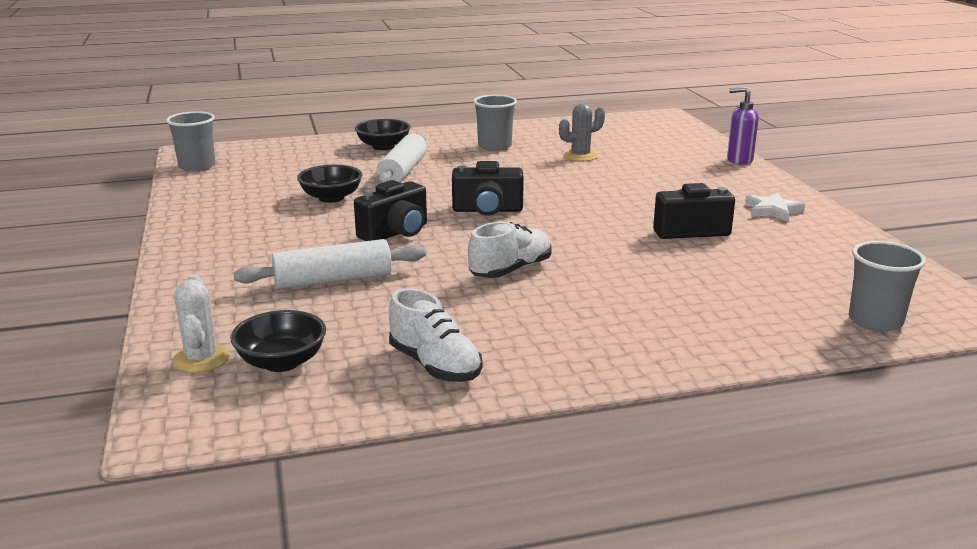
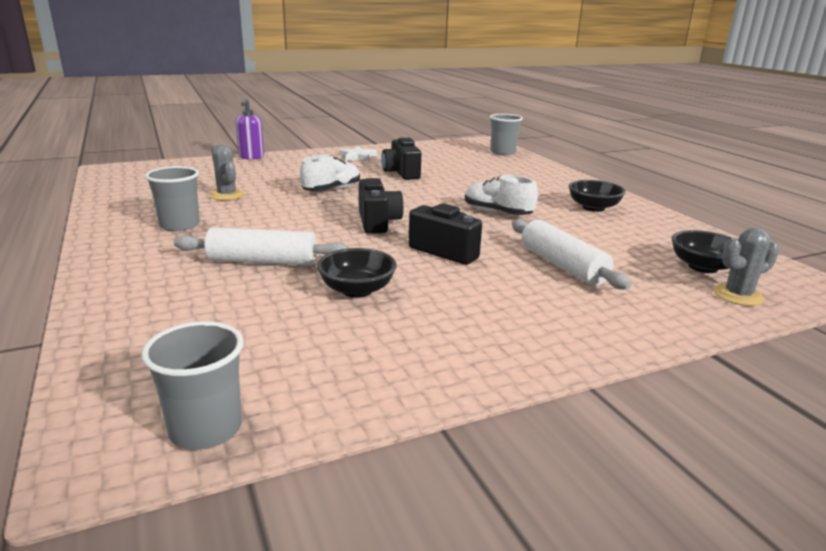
camera: 100 degrees left, 0 degrees up
white cactus [172,274,230,373] -> grey cactus [713,228,779,306]
black bowl [355,119,410,150] -> black bowl moved to [568,180,626,212]
white shoe [389,288,483,382] -> white shoe moved to [300,155,360,191]

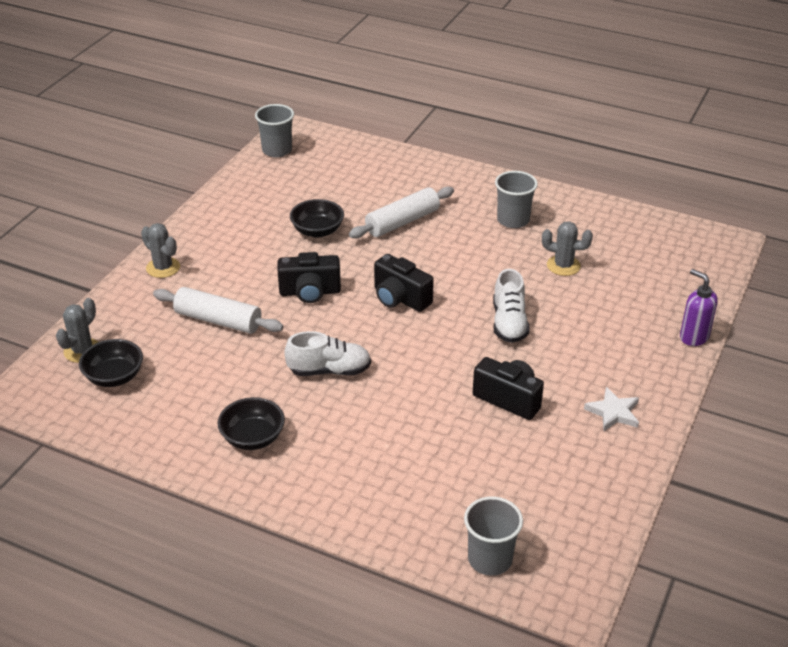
camera: 140 degrees right, 15 degrees up
none -> grey cactus [141,223,180,278]

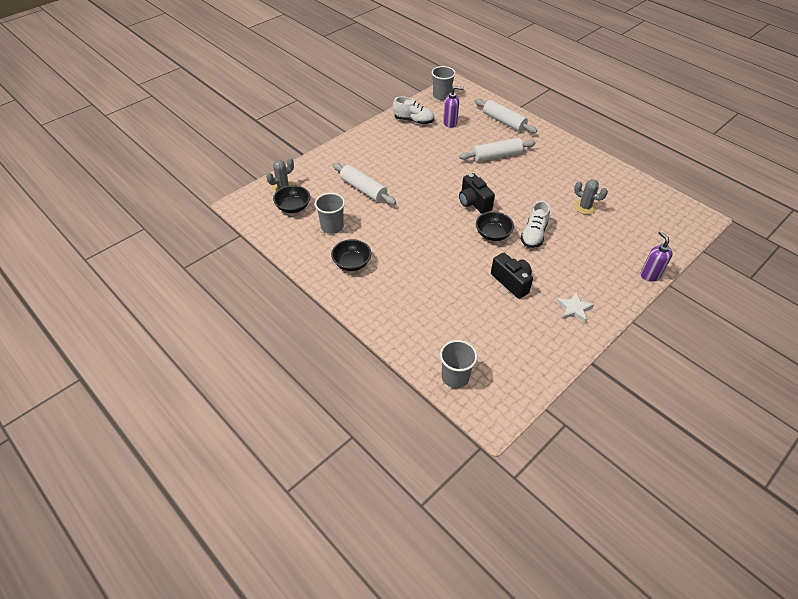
camera: 20 degrees right, 10 degrees up
grey cactus [141,223,180,278] -> none
black camera [278,252,341,303] -> none
white shoe [284,331,371,376] -> white shoe moved to [393,97,434,124]
black bowl [290,199,344,238] -> black bowl moved to [476,211,514,241]
grey cup [495,171,538,228] -> grey cup moved to [315,193,345,234]
none -> purple soap dispenser [443,86,464,128]
none -> white rolling pin [475,99,537,133]

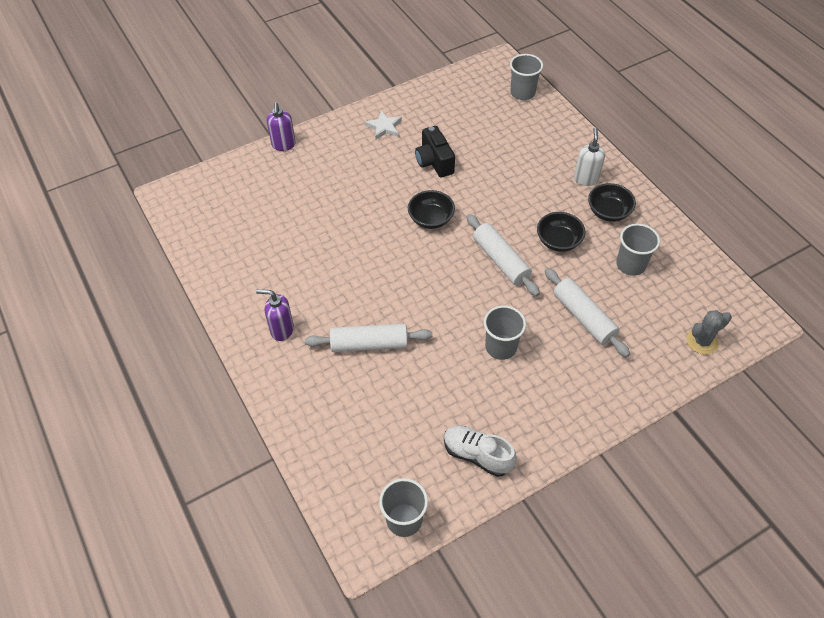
camera: 165 degrees left, 5 degrees up
black bowl [273,185,310,213] -> black bowl moved to [537,212,586,252]
purple soap dispenser [443,86,464,128] -> purple soap dispenser moved to [256,289,294,341]
black camera [459,173,495,214] -> none
white rolling pin [475,99,537,133] -> white rolling pin moved to [467,214,540,296]
white shoe [520,201,550,248] -> none
grey cactus [574,179,608,215] -> none
none -> grey cup [484,305,526,360]
none -> white soap dispenser [574,127,605,186]

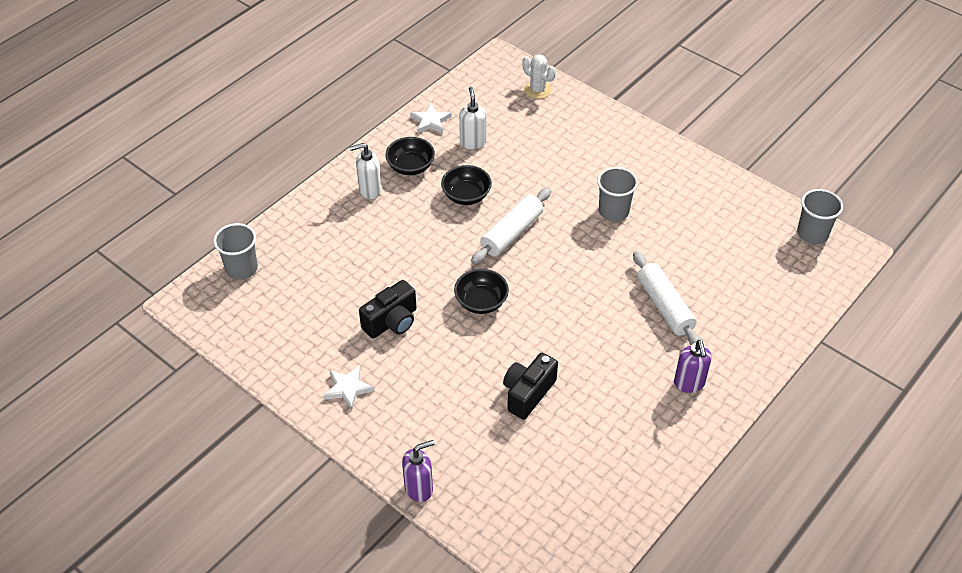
camera: 110 degrees left, 5 degrees down
white shoe [444,425,517,477] -> none
white rolling pin [545,268,630,357] -> none
grey cup [616,223,660,276] -> white soap dispenser [459,87,487,149]
grey cactus [687,310,732,355] -> white cactus [522,54,556,99]
none -> white star [410,103,451,134]
none -> black camera [503,353,558,420]

